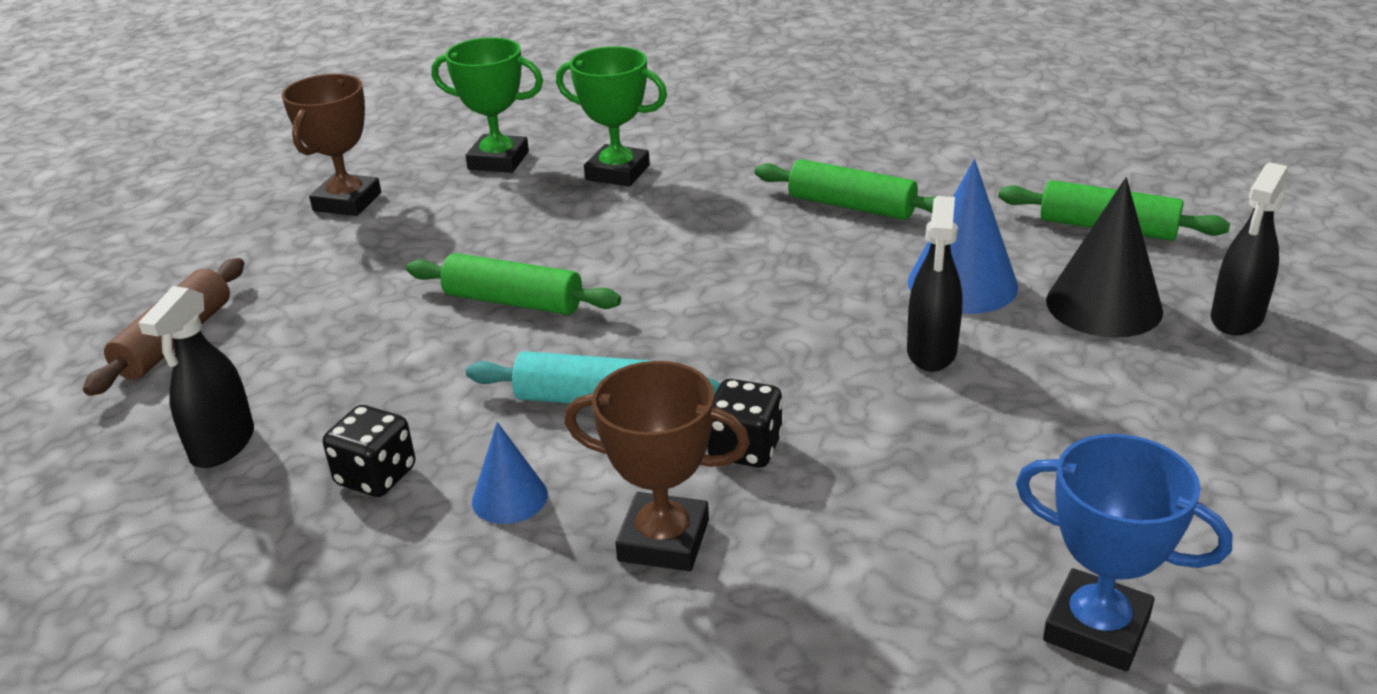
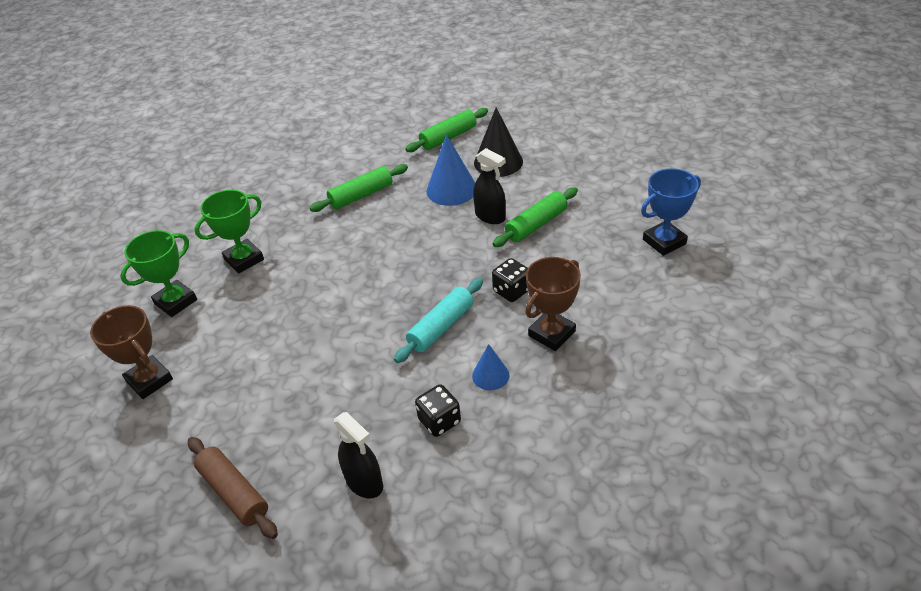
camera: 60 degrees left, 10 degrees up
green rolling pin [406,253,621,315] -> green rolling pin moved to [493,187,578,247]
black spray bottle [1211,162,1288,335] -> none

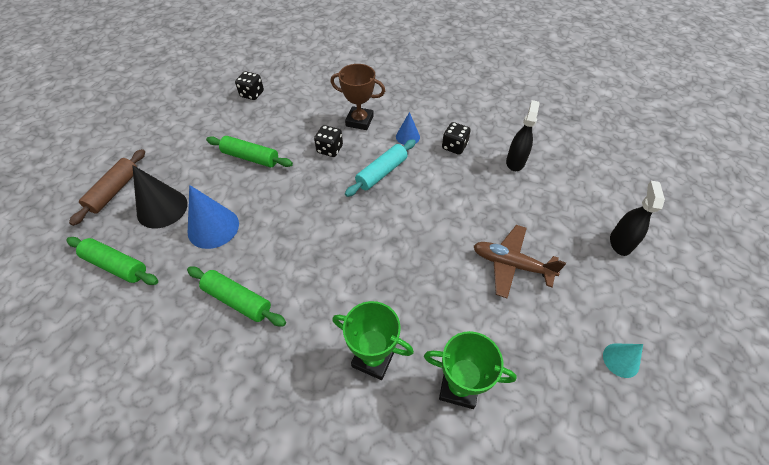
camera: 120 degrees left, 10 degrees up
brown trophy [90,305,173,399] -> none
brown rolling pin [188,437,278,539] -> brown rolling pin moved to [69,149,145,226]
turquoise rolling pin [394,278,483,363] -> turquoise rolling pin turned 60 degrees counterclockwise [345,139,416,197]
black spray bottle [473,148,506,224] -> black spray bottle moved to [610,181,665,256]
blue trophy [641,168,701,256] -> black dice [235,71,264,100]
none -> brown plane [474,225,566,298]
none -> turquoise cone [603,344,643,378]

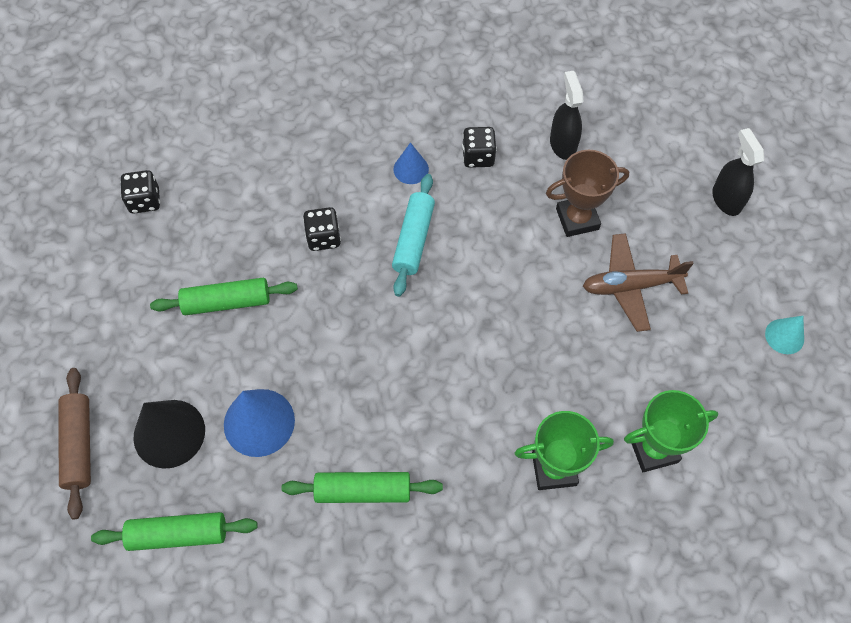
camera: 30 degrees left, 10 degrees up
brown trophy [330,64,385,130] -> brown trophy moved to [546,150,629,237]

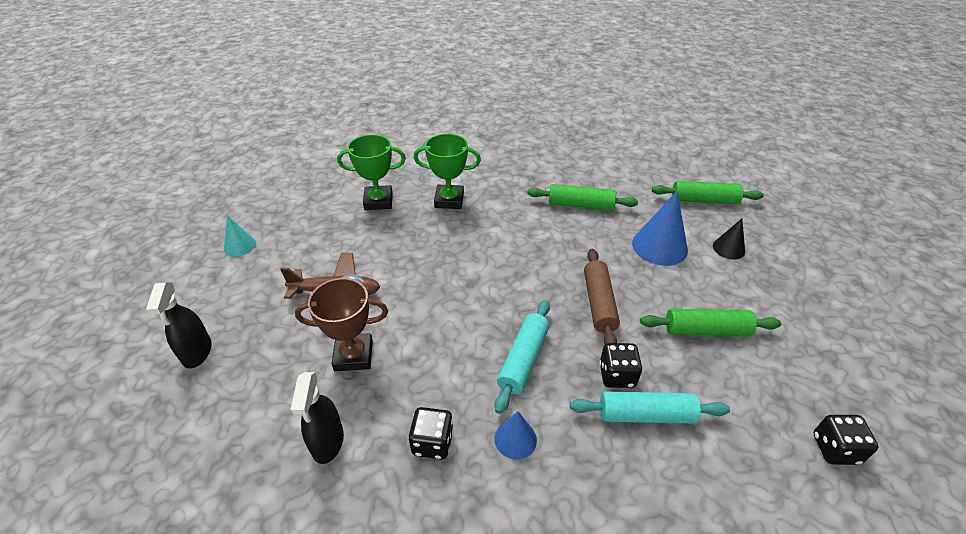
camera: 170 degrees left, 20 degrees down
brown rolling pin [58,368,91,519] -> brown rolling pin moved to [584,249,620,344]
black cone [133,400,205,469] -> black cone [713,219,745,260], size x0.57
none -> turquoise rolling pin [570,391,730,424]

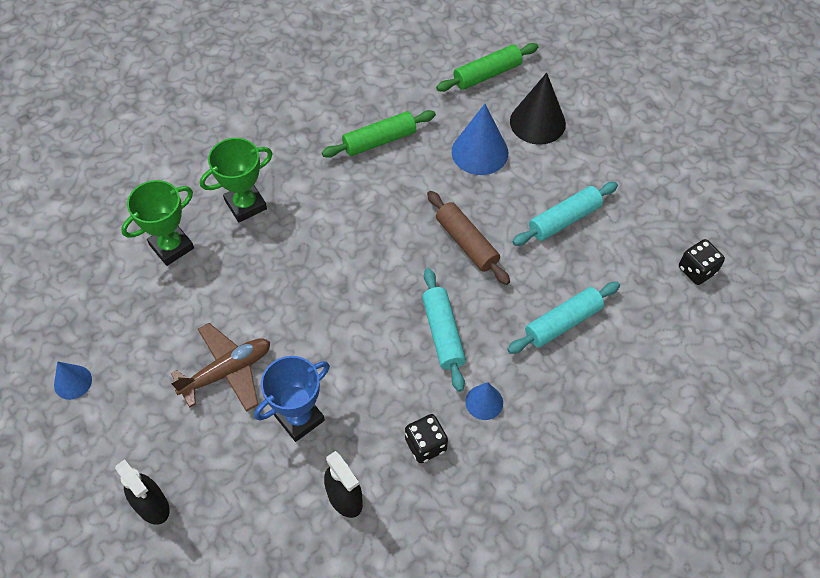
camera: 35 degrees left, 15 degrees up
turquoise cone [224,215,256,257] -> blue cone [54,361,92,400]
brown trophy [295,278,388,371] -> blue trophy [254,356,330,442]
black dice [599,343,642,388] -> none
green rolling pin [640,309,781,336] -> turquoise rolling pin [513,182,618,246]
black cone [713,219,745,260] -> black cone [510,73,566,145], size x1.76

